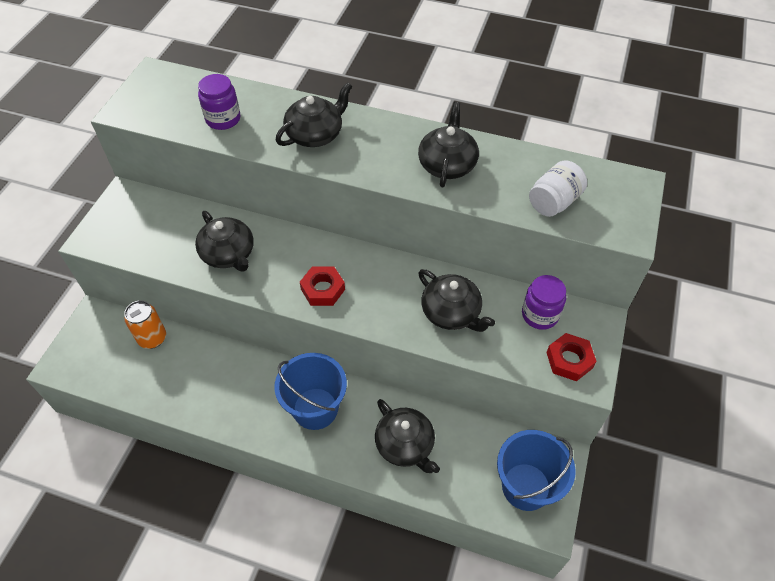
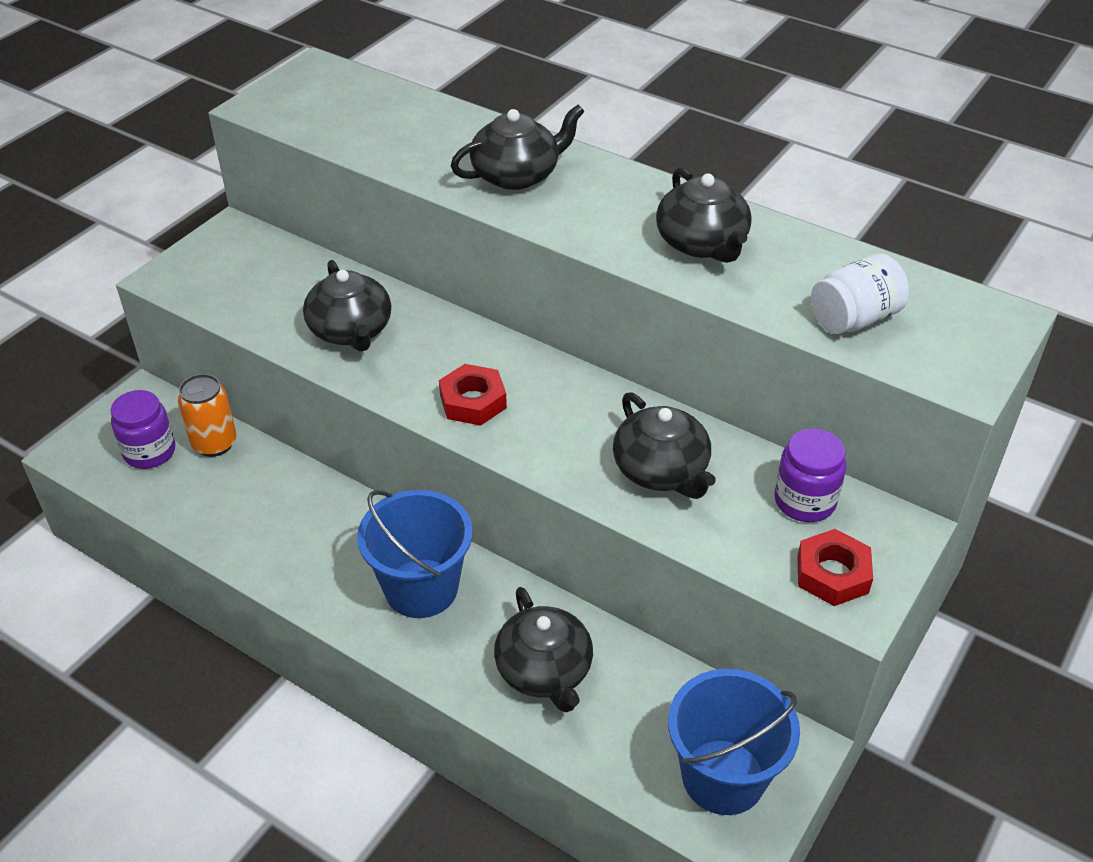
camera: 15 degrees right, 10 degrees down
purple jar [198,74,240,130] -> purple jar moved to [110,390,175,469]
black teapot [418,102,479,187] -> black teapot turned 135 degrees clockwise [656,167,752,263]

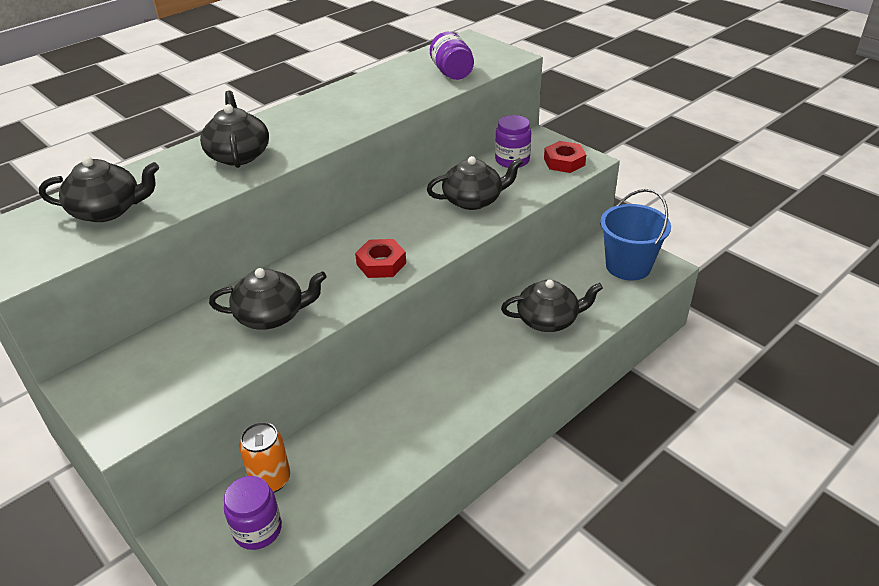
camera: 75 degrees left, 5 degrees down
blue bucket [357,490,473,618] -> none
black teapot [656,167,752,263] -> black teapot moved to [39,156,159,222]
white jar [811,253,909,334] -> purple jar [430,32,474,80]

